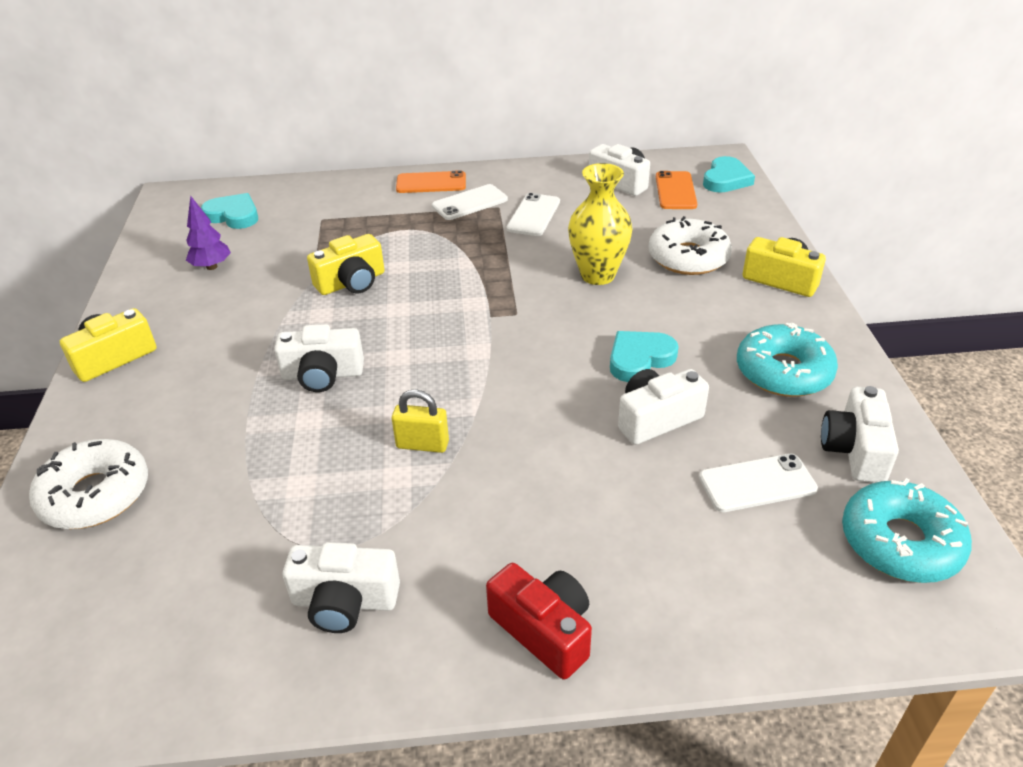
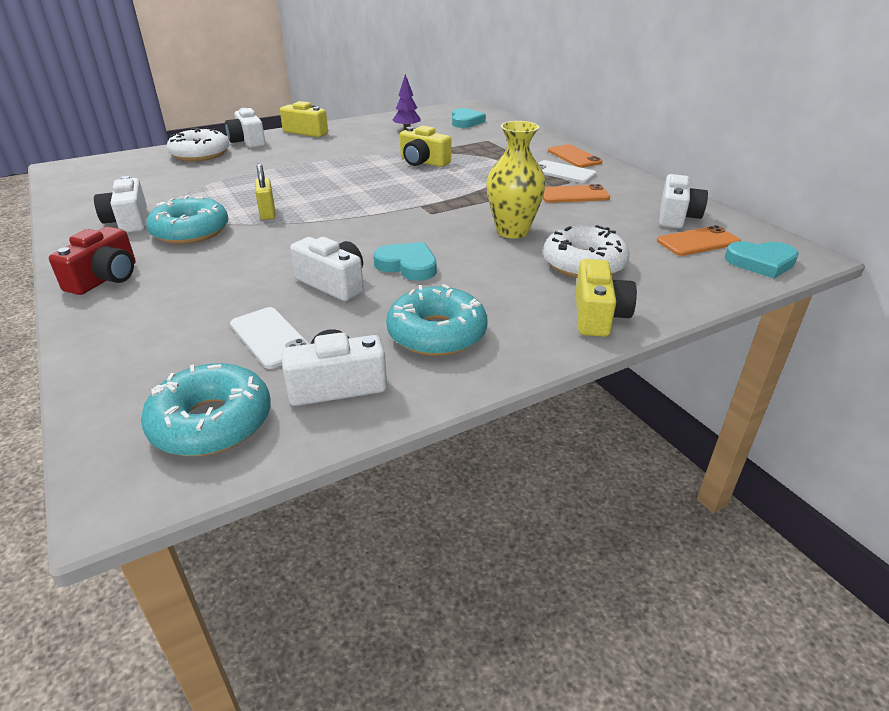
camera: 65 degrees right, 5 degrees down
white camera [274,324,364,392] -> white camera moved to [225,108,266,148]
white phone [506,193,560,236] -> orange phone [543,184,610,203]
none -> turquoise donut [146,196,228,244]

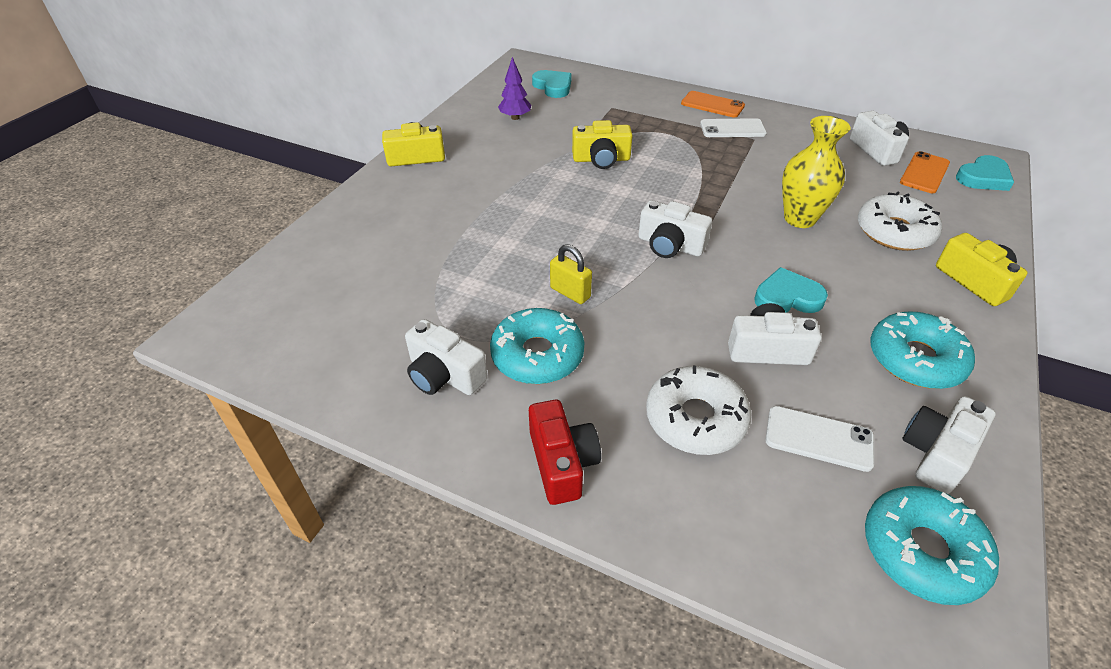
camera: 35 degrees left, 10 degrees up
white donut [167,128,229,162] -> white donut moved to [646,366,752,455]
white camera [225,108,266,148] -> white camera moved to [638,200,712,258]
orange phone [543,184,610,203] -> none

